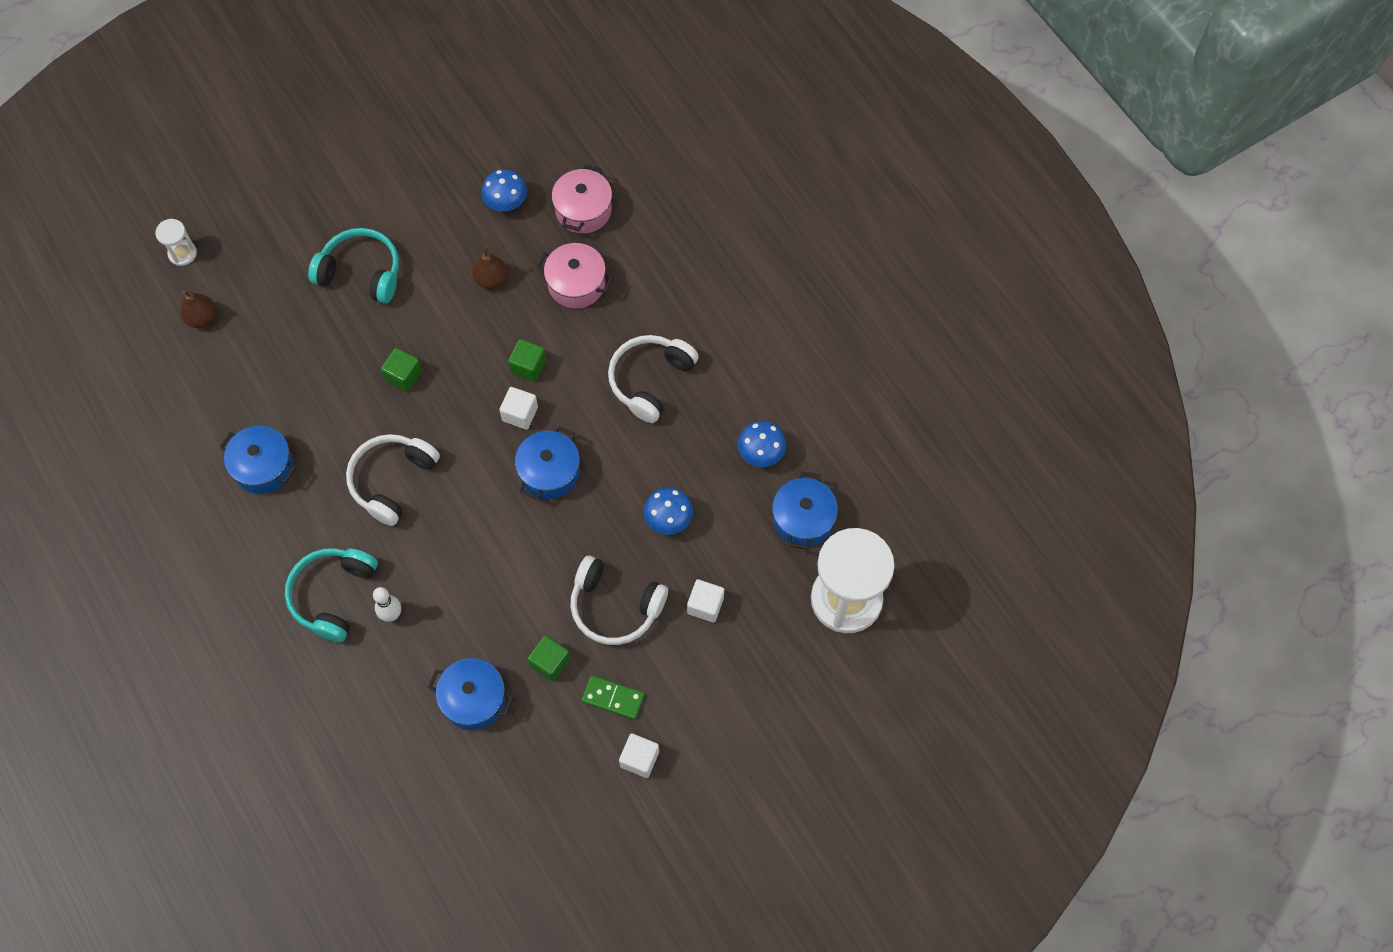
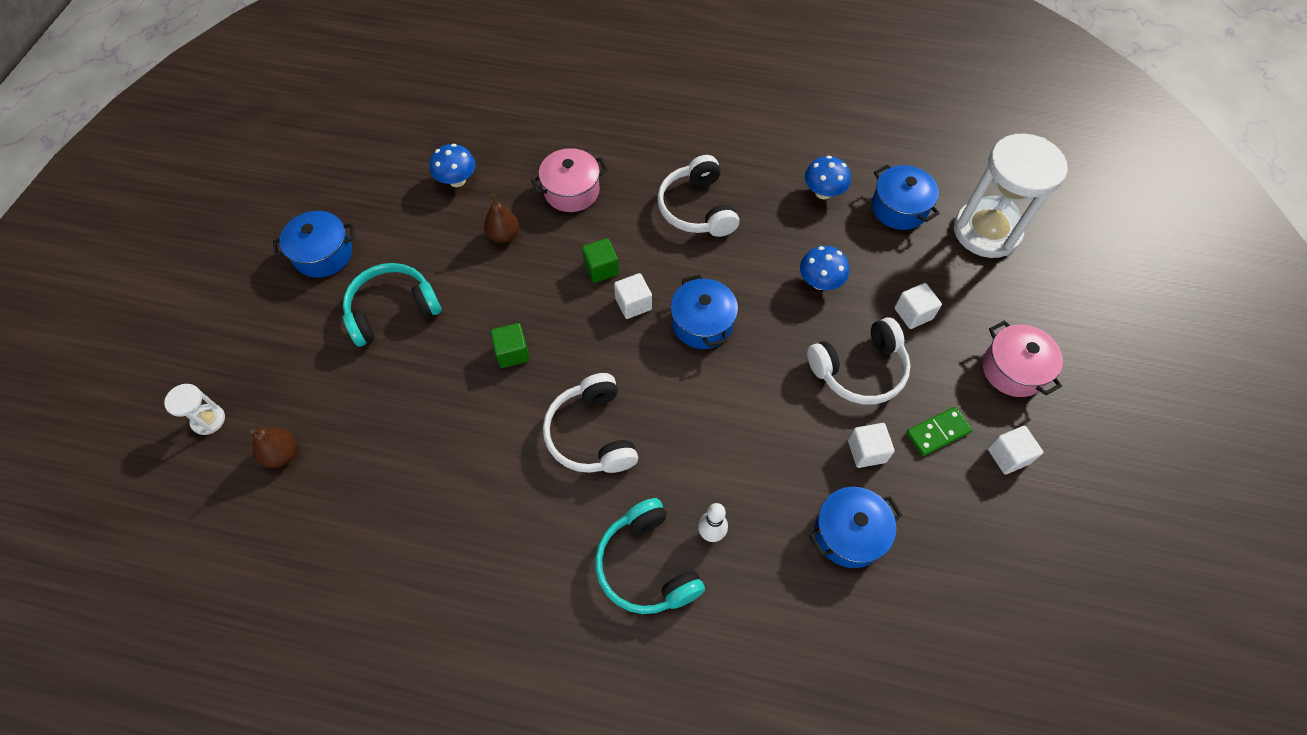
camera: 45 degrees left, 5 degrees down
blue pot [219,426,296,494] -> blue pot moved to [273,211,355,278]
green cube [527,636,570,682] -> white cube [848,423,895,468]
pink pot [552,165,612,234] -> pink pot moved to [983,320,1063,397]

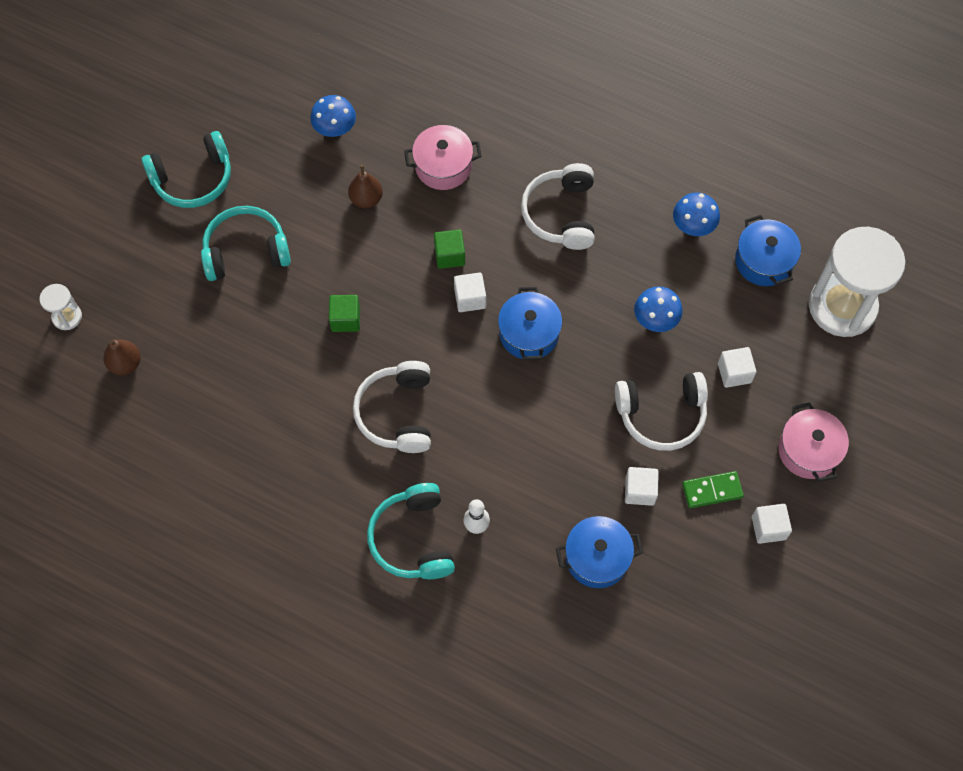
camera: 15 degrees right, 5 degrees up
blue pot [273,211,355,278] -> turquoise headphones [142,131,231,208]

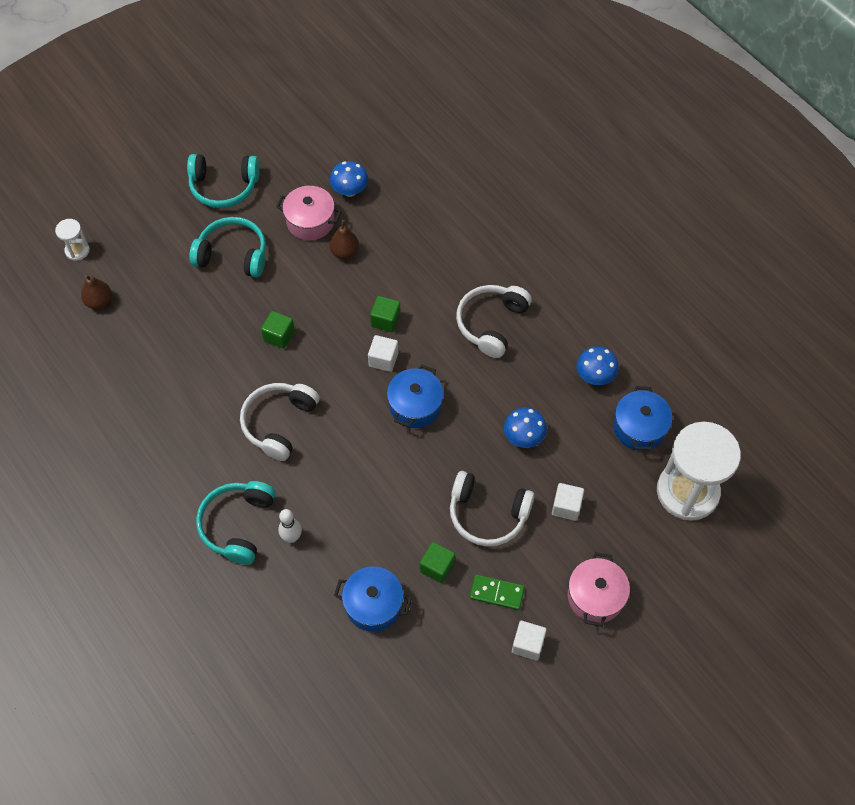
camera: 25 degrees right, 5 degrees down
pink pot [404,125,482,190] -> pink pot moved to [276,186,342,240]
white cube [625,467,659,506] -> green cube [420,542,455,583]

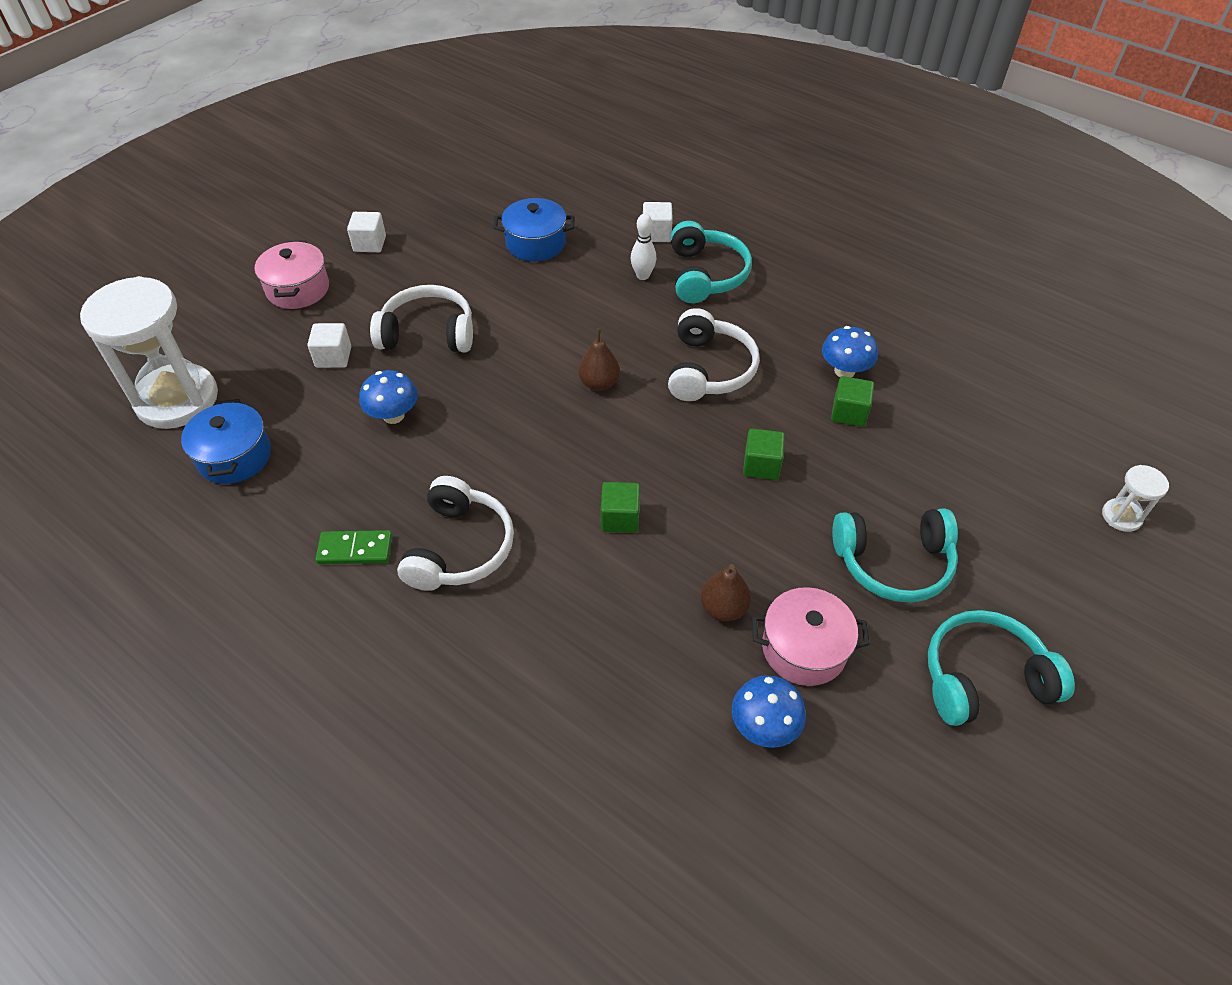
camera: 165 degrees right, 10 degrees down
brown pear [81,275,112,309] -> brown pear moved to [578,328,620,391]
white cube [368,335,398,372] -> white cube moved to [643,202,673,242]
blue pot [387,364,444,428] -> none
green cube [420,542,455,583] -> green cube moved to [831,376,874,427]
green domino [470,574,525,610] -> green domino moved to [315,530,392,564]
blue mushroom [576,346,619,385] -> blue mushroom moved to [822,326,878,377]

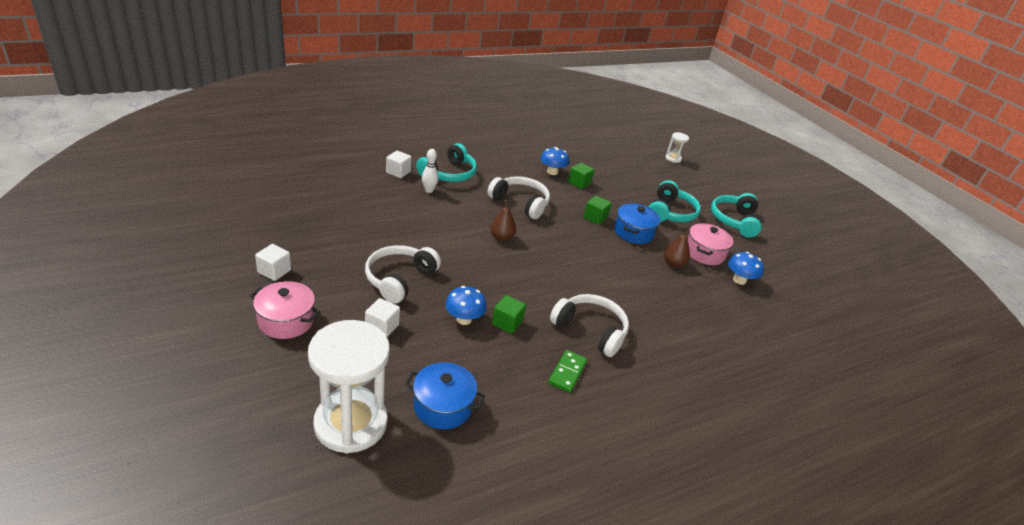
camera: 70 degrees left, 15 degrees down
blue pot [493,198,575,261] -> blue pot moved to [614,203,660,244]
green cube [601,482,640,533] -> green cube moved to [492,295,526,334]
turquoise headphones [671,221,752,303] -> turquoise headphones turned 105 degrees clockwise [416,143,477,182]

